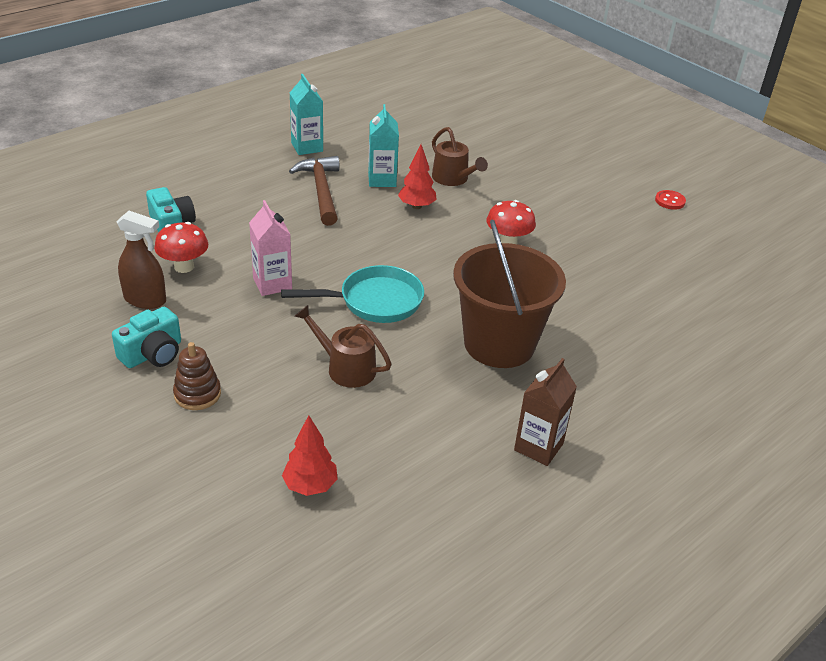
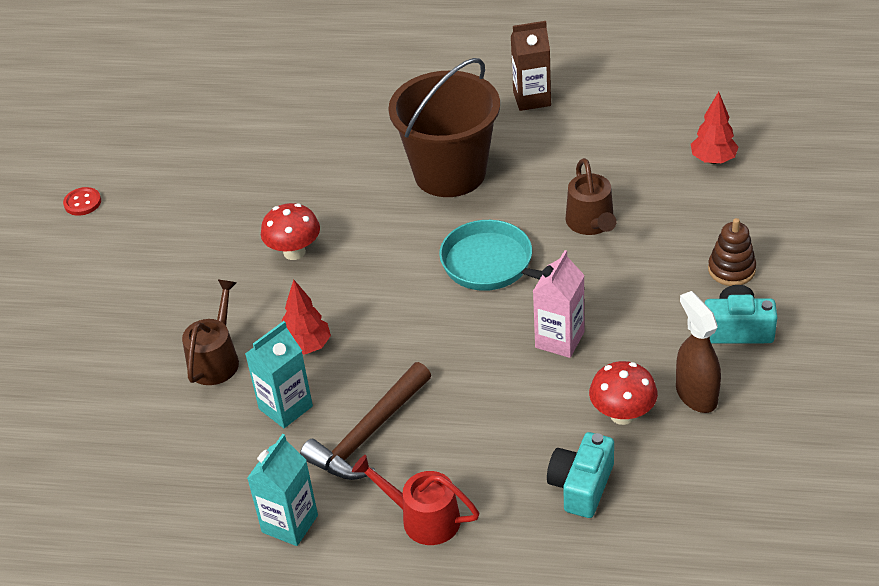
camera: 125 degrees left, 5 degrees up
none -> red watering can [352,455,479,545]

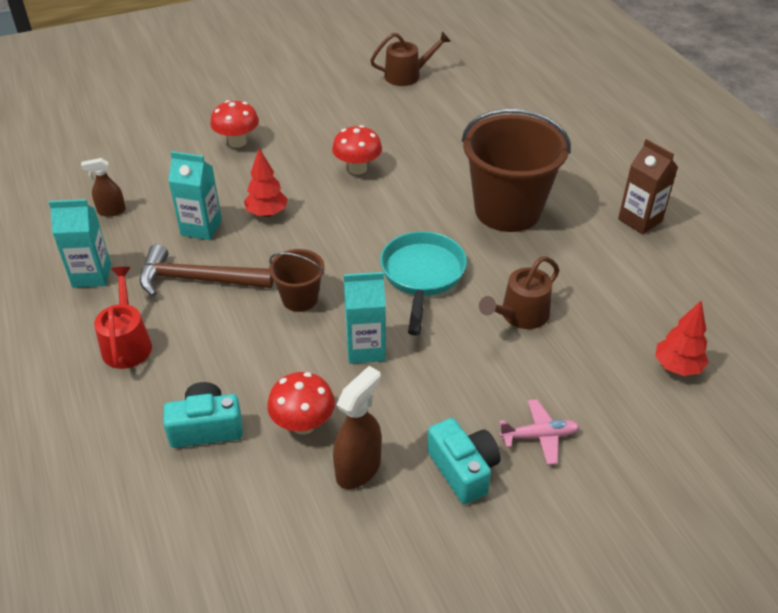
camera: 55 degrees right, 0 degrees up
red button [63,187,101,216] -> none
brown watering can [182,280,239,385] -> brown watering can moved to [370,31,451,86]
pink carton [533,250,585,358] -> turquoise carton [344,272,386,364]
brown stacking toy [708,218,756,286] -> pink plane [499,399,580,465]
none -> brown spray bottle [81,158,126,217]
none -> red mushroom [210,100,259,148]
none -> brown bucket [269,249,325,312]

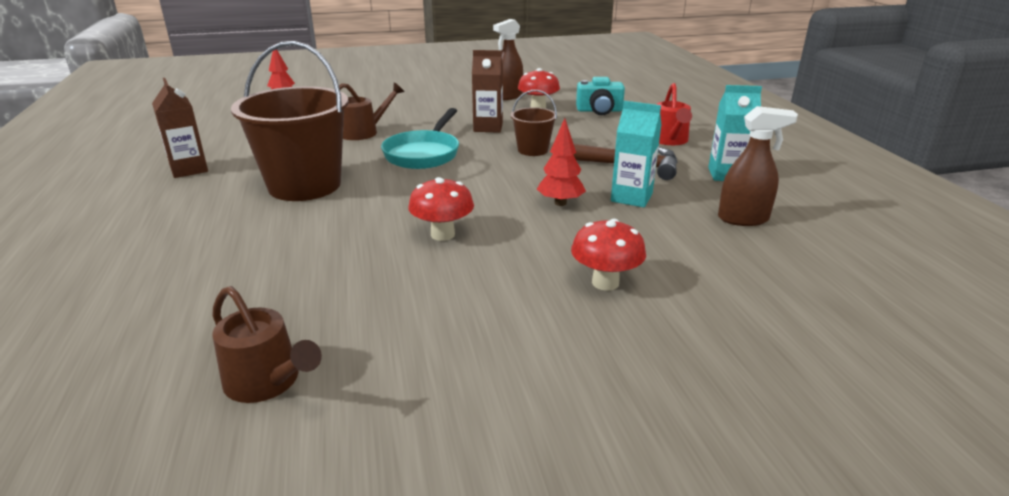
camera: 170 degrees left, 15 degrees down
brown spray bottle [81,158,126,217] -> brown spray bottle [718,106,798,226], size x1.54
turquoise carton [344,272,386,364] -> brown carton [472,50,503,133]
brown watering can [370,31,451,86] -> brown watering can turned 135 degrees counterclockwise [212,286,322,403]
turquoise camera [427,418,501,504] -> none
pink plane [499,399,580,465] -> none

